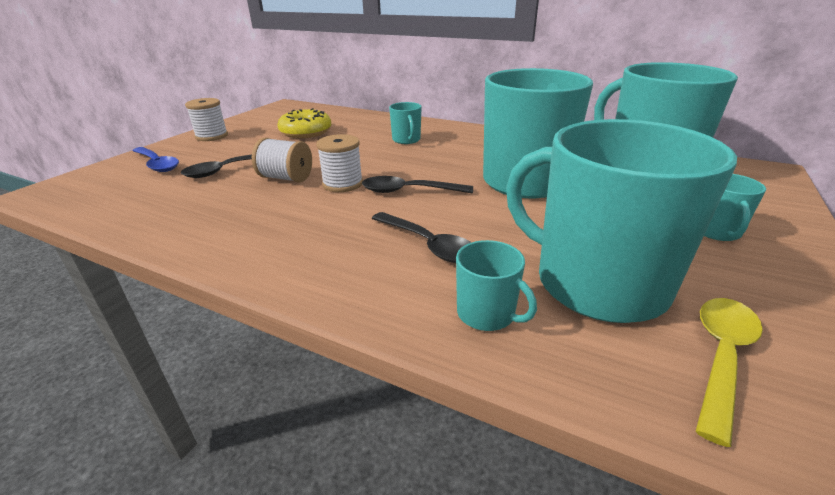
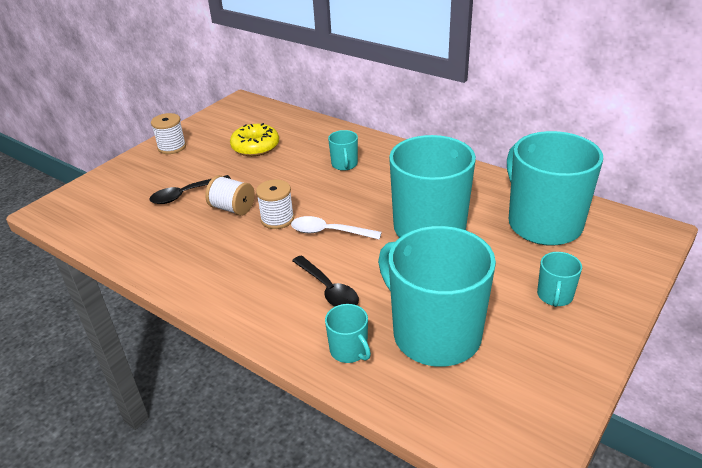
camera: 10 degrees right, 5 degrees up
blue spoon [132,147,179,172] -> none
black spoon [362,176,473,194] -> white spoon [291,216,382,240]
yellow spoon [696,298,763,447] -> none

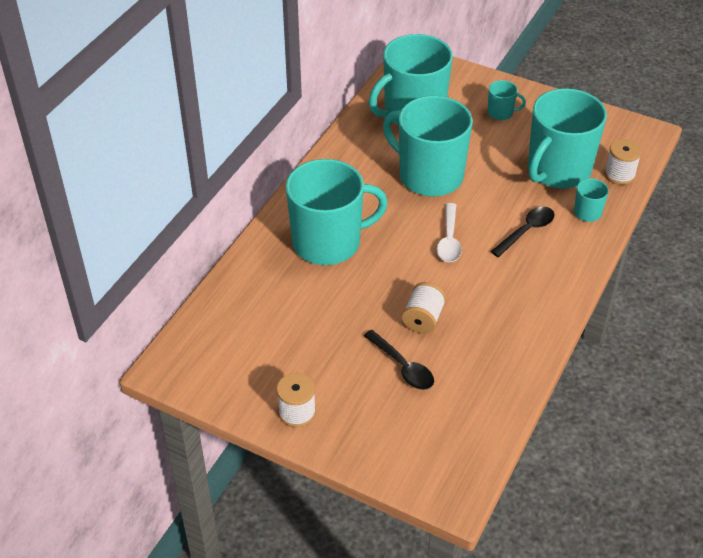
camera: 100 degrees left, 10 degrees up
yellow donut [230,123,279,156] -> none
white spool [256,180,294,229] -> white spool moved to [604,139,642,185]
turquoise mug [328,130,358,171] -> turquoise mug [286,159,388,265], size x2.36

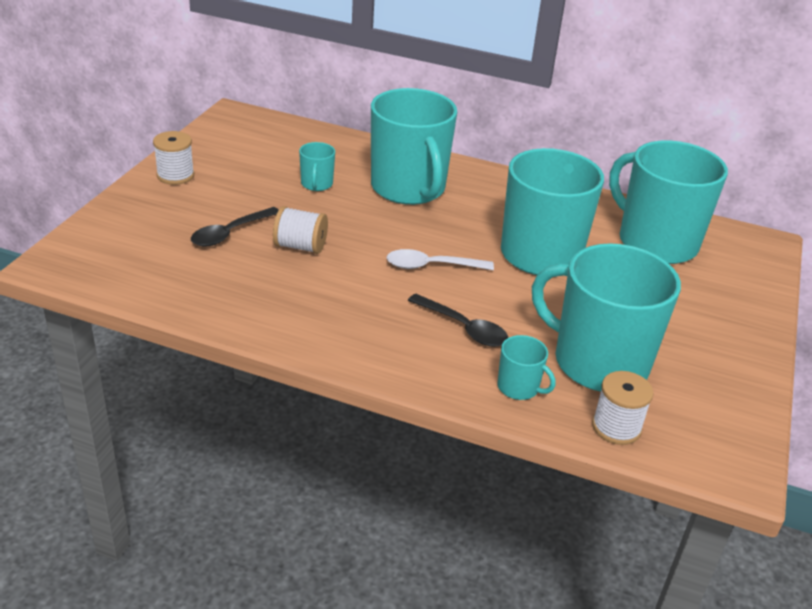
camera: 80 degrees right, 10 degrees down
turquoise mug [488,80,526,120] -> turquoise mug moved to [299,142,335,191]

